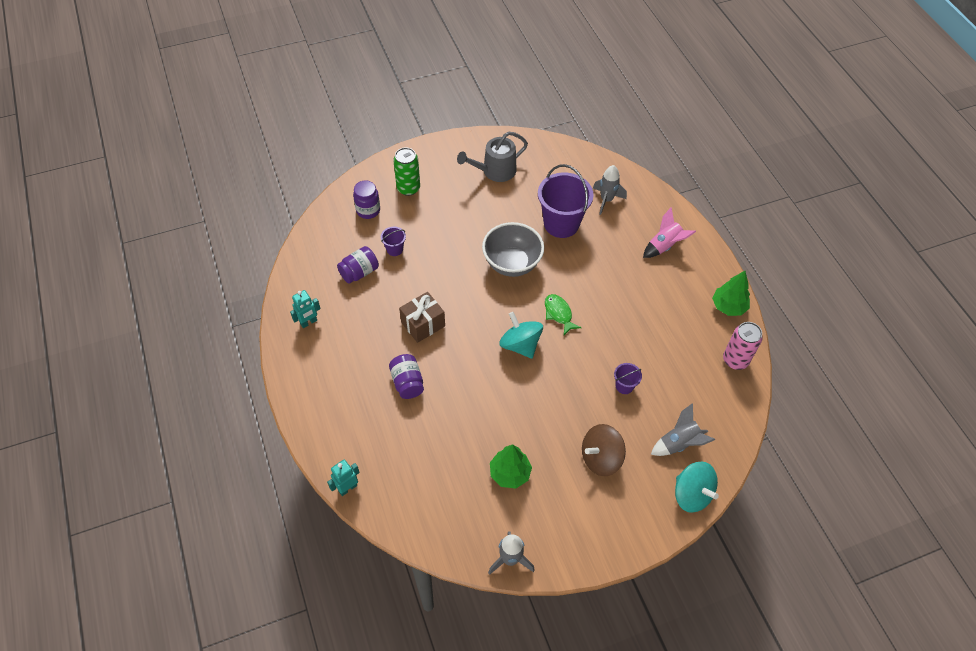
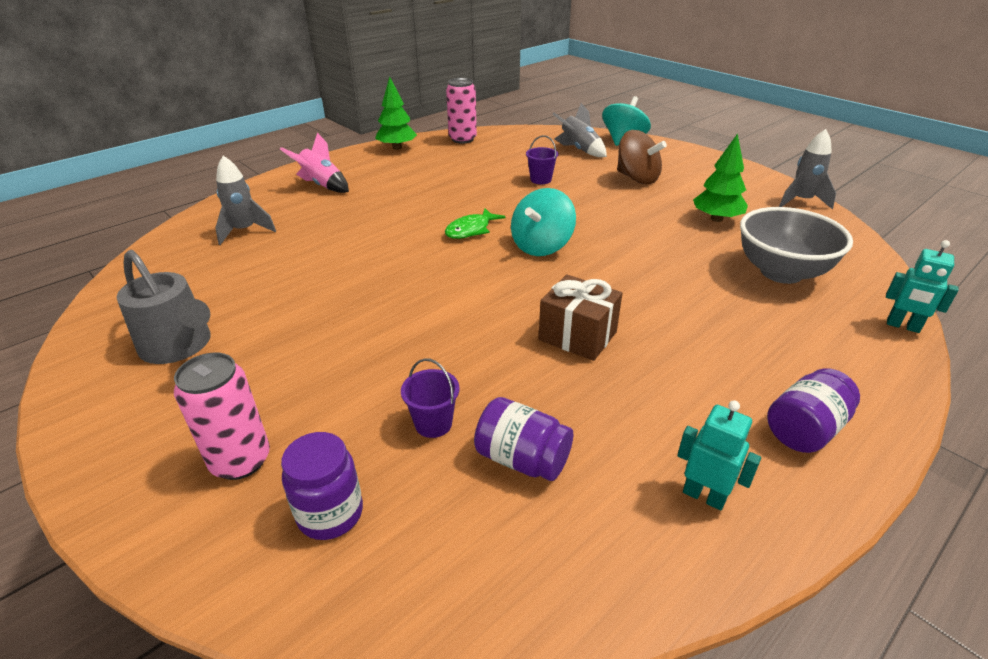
camera: 110 degrees left, 20 degrees down
purple jar [389,354,424,399] -> purple jar moved to [767,368,860,453]
green can [393,147,420,196] -> pink can [174,353,270,480]
grey bowl [482,222,544,277] -> grey bowl moved to [740,207,853,284]
purple bucket [538,164,594,238] -> none

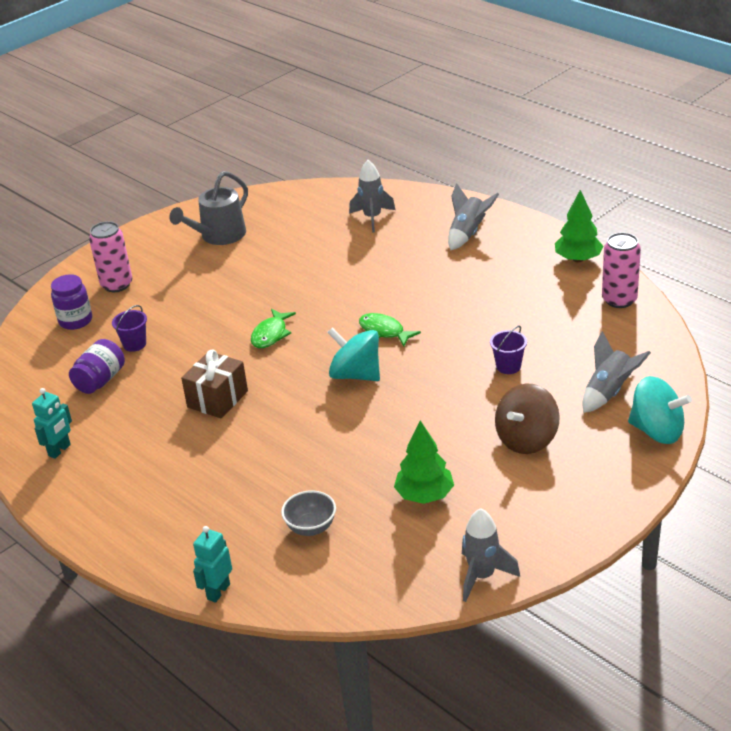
camera: 90 degrees right, 0 degrees up
pink rocket [280,133,349,193] -> grey rocket [448,183,499,250]
grey bowl [740,207,853,284] -> grey bowl [281,490,336,536], size x0.54
purple jar [767,368,860,453] -> none
none -> green fish [251,308,296,348]

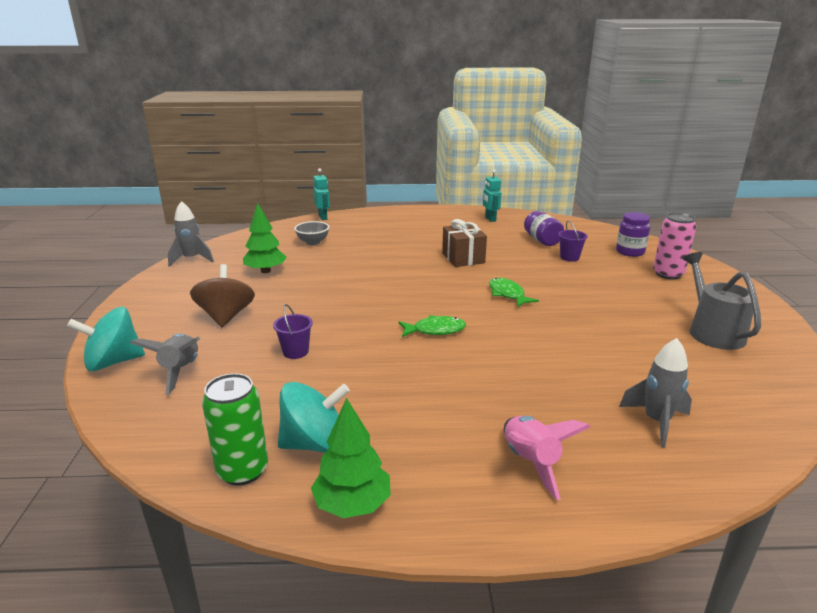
camera: 130 degrees right, 10 degrees down
turquoise spinning top [327,327,380,381] -> turquoise spinning top moved to [278,382,350,453]
grey rocket [448,183,499,250] -> pink rocket [504,416,591,500]
pink can [602,232,641,308] -> green can [202,373,268,485]

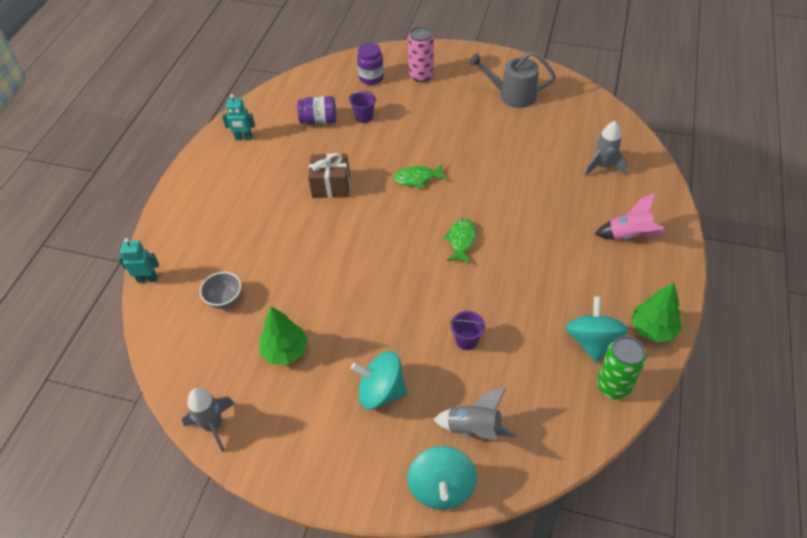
camera: 70 degrees left, 25 degrees up
brown spinning top [190,264,255,327] -> turquoise spinning top [351,351,407,410]

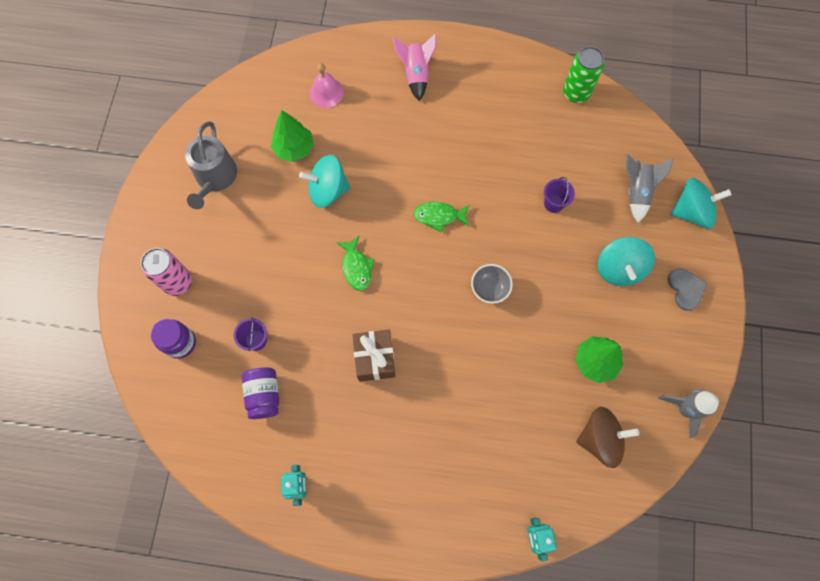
camera: 100 degrees left, 20 degrees up
grey bowl [200,272,242,309] -> grey bowl moved to [471,264,513,303]
turquoise spinning top [566,296,629,362] -> turquoise spinning top moved to [299,155,350,208]
grey rocket [584,121,627,176] -> pink bell [309,63,344,108]
green tree [631,282,682,342] -> green tree moved to [271,110,314,162]
none -> brown spinning top [576,407,639,468]
none -> grey heart [667,268,707,311]

